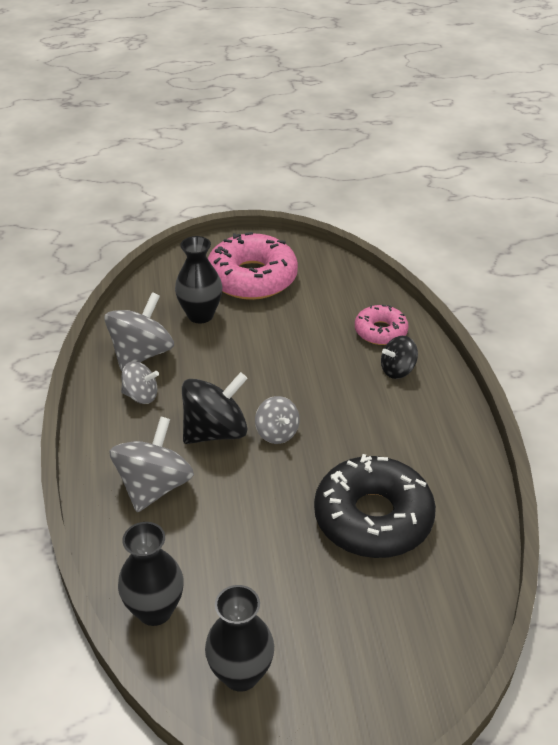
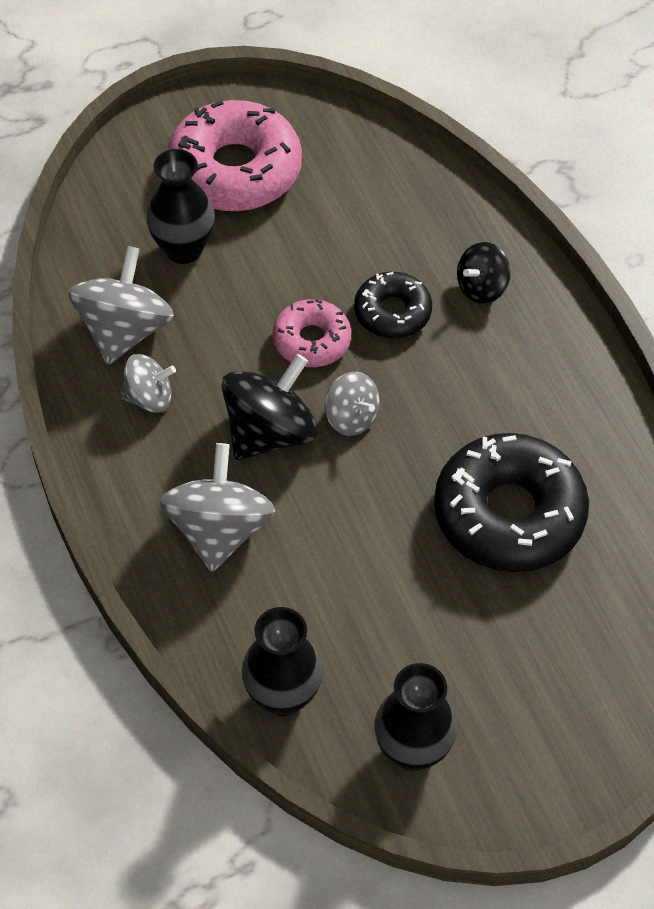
camera: 15 degrees left, 15 degrees up
pink donut [355,305,409,345] -> pink donut moved to [273,299,351,367]
none -> black donut [354,272,432,338]

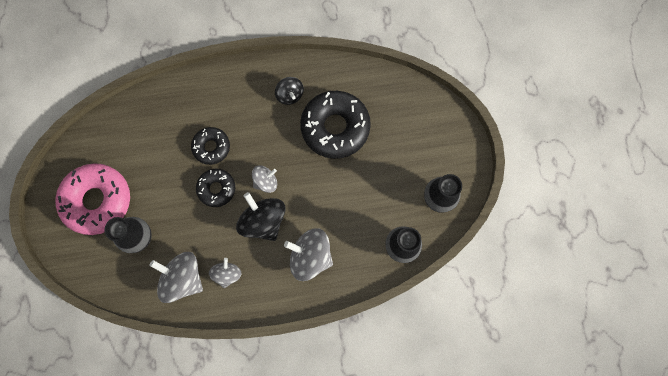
camera: 75 degrees left, 20 degrees up
pink donut [273,299,351,367] -> black donut [196,169,235,207]
black spinning top [457,242,511,304] -> black spinning top moved to [275,77,304,105]

